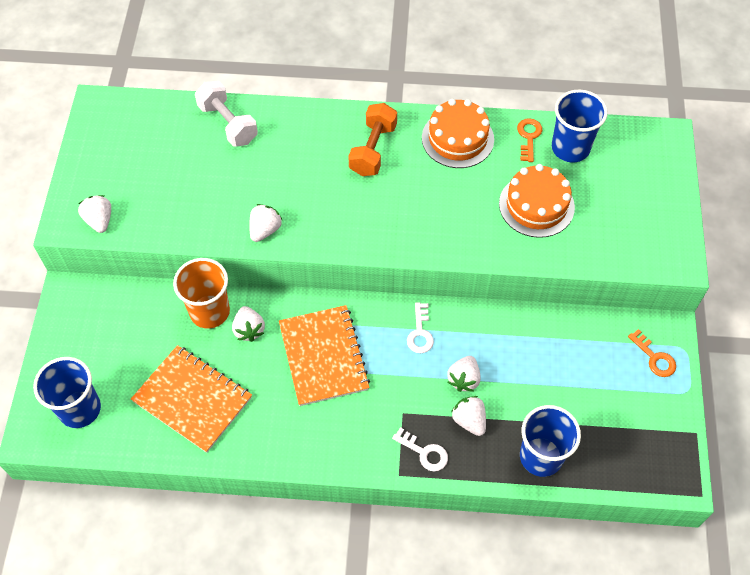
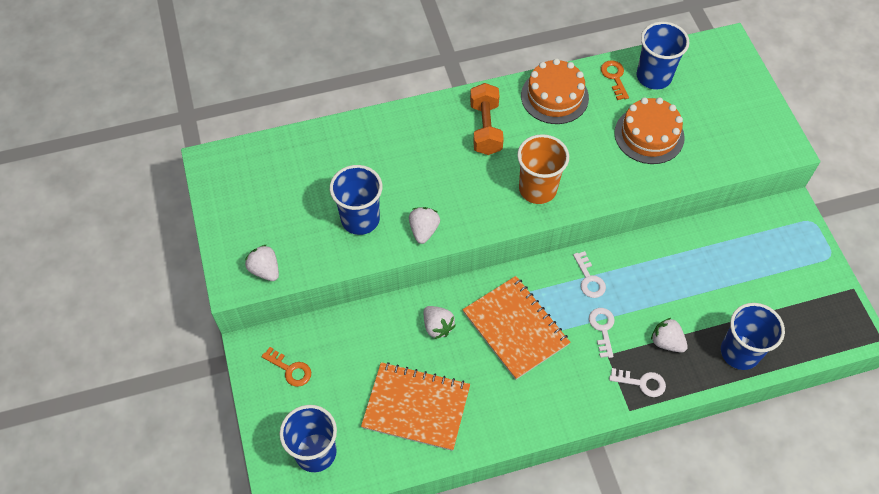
camera: 20 degrees left, 0 degrees up
orange cup [173,258,230,329] -> orange cup moved to [517,134,569,204]
white dumbbell [195,81,258,147] -> none
white strawberry [447,356,480,392] -> none
orange key [628,329,676,377] -> orange key moved to [261,347,311,387]
none -> blue cup [330,165,382,235]
none -> white key [589,308,615,358]

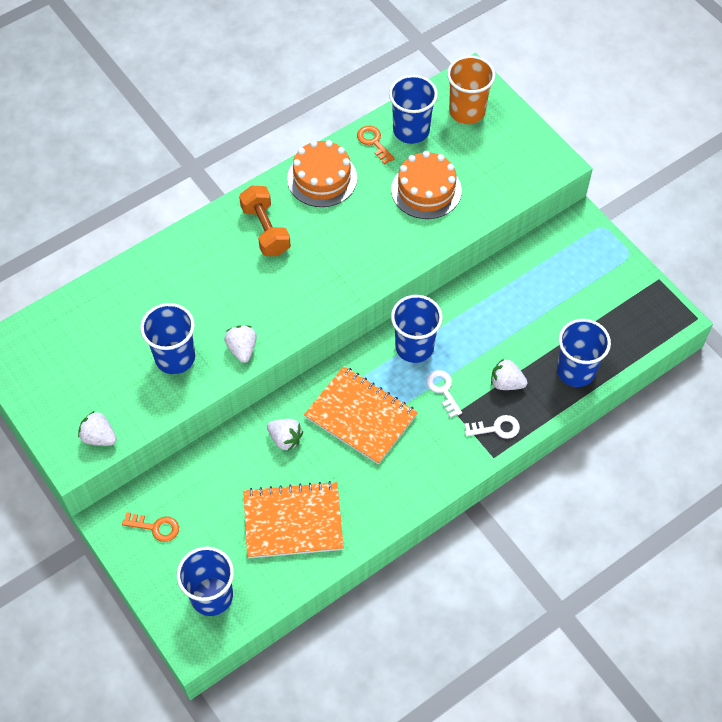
camera: 20 degrees left, 0 degrees up
orange cup [517,134,569,204] -> orange cup moved to [447,56,495,124]
white key [573,251,606,298] -> blue cup [391,295,443,363]

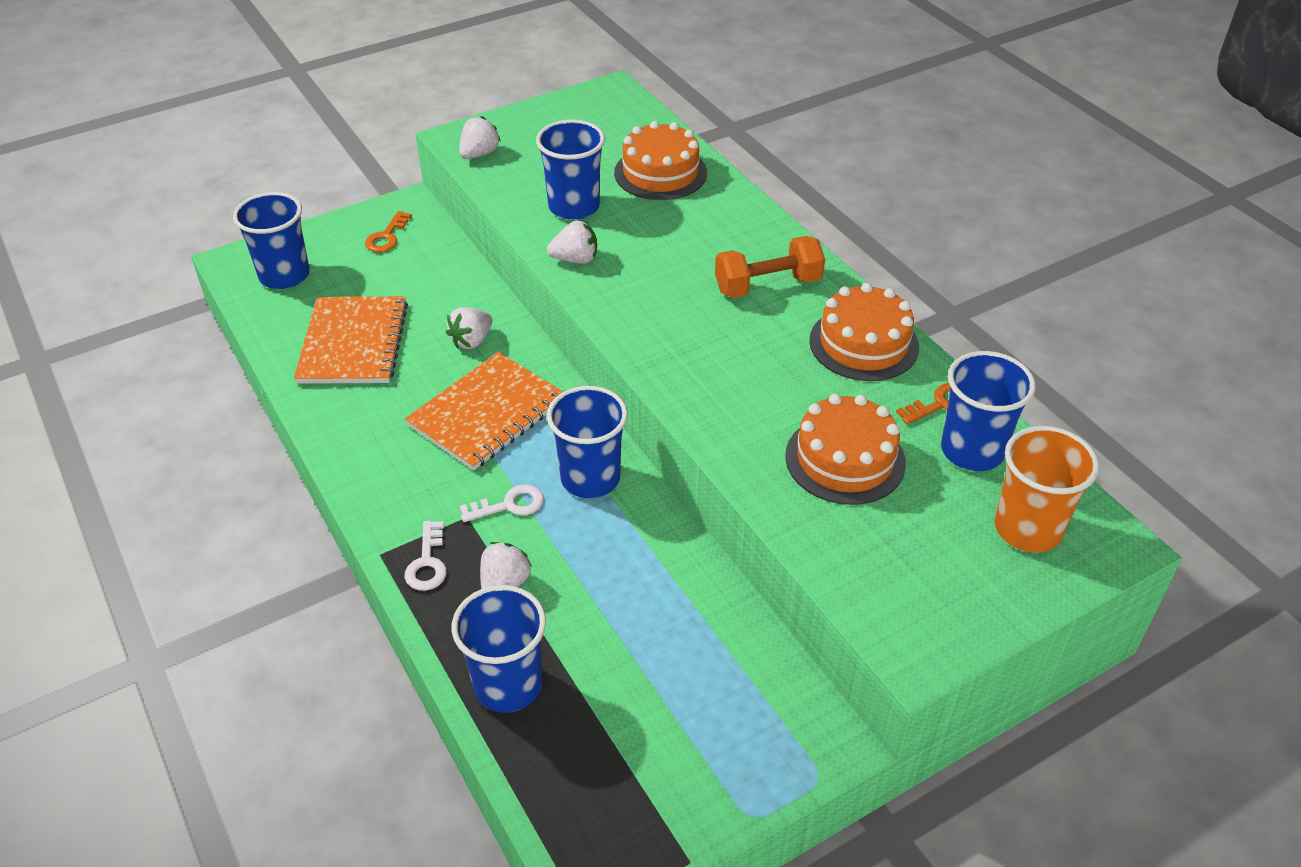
camera: 95 degrees right, 15 degrees down
none -> orange cake [614,121,707,200]

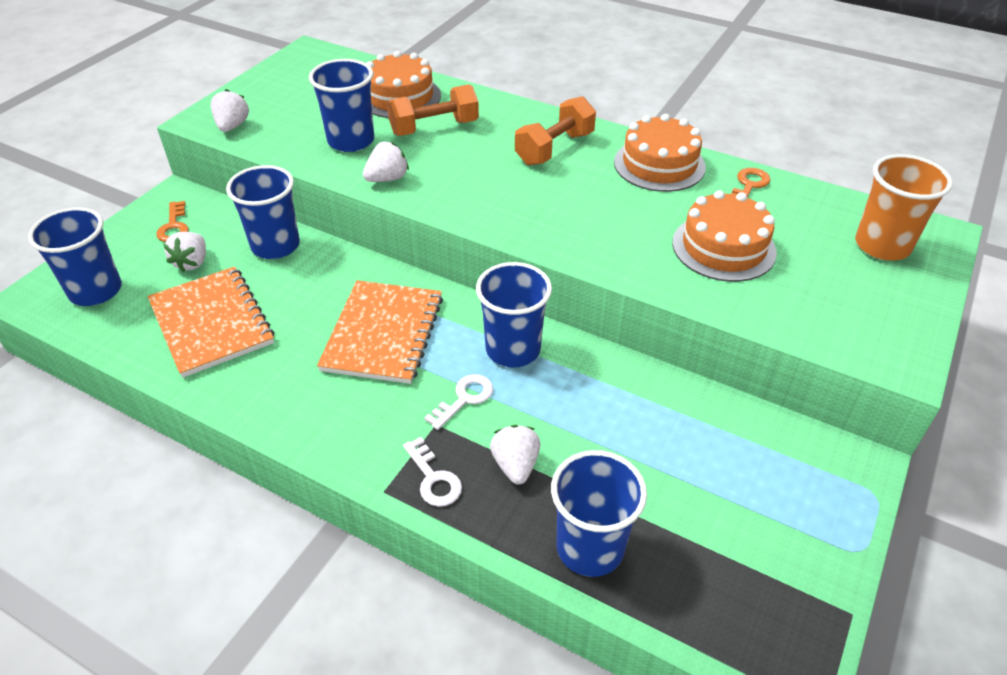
camera: 30 degrees left, 0 degrees up
white strawberry [446,307,493,349] -> white strawberry moved to [163,232,206,272]
blue cup [941,351,1036,471] -> blue cup moved to [226,165,300,259]
none -> orange dumbbell [387,84,479,136]

